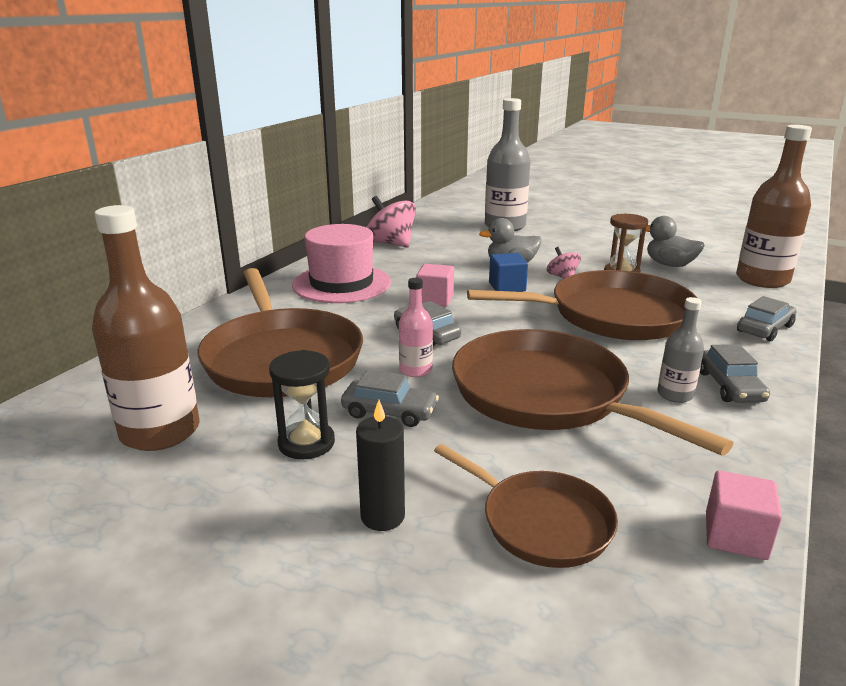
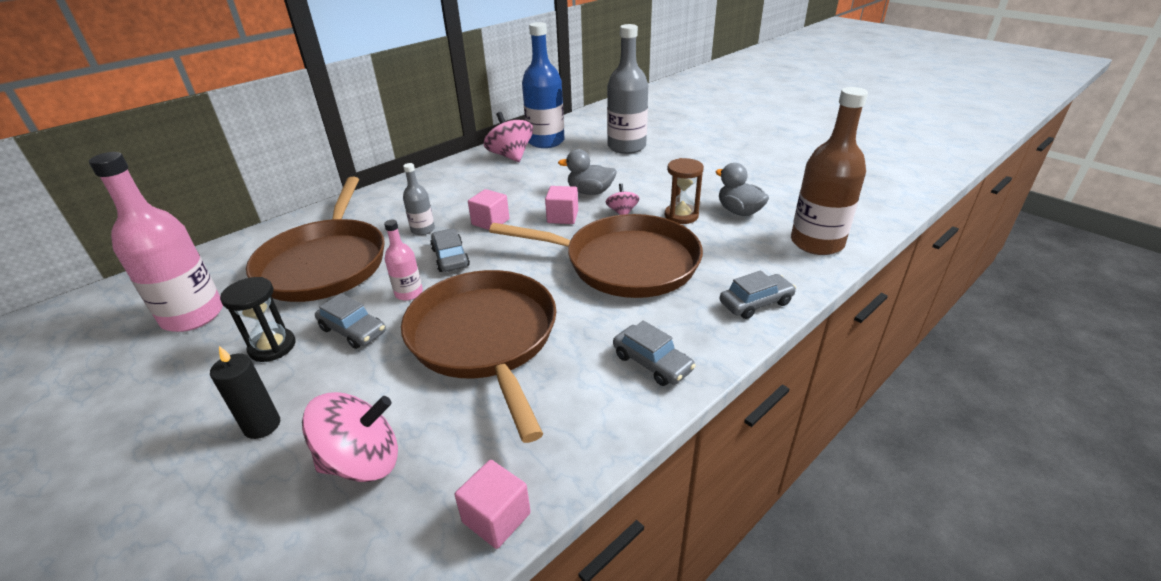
camera: 20 degrees right, 10 degrees up
brown bottle [92,205,199,451] -> pink bottle [89,152,223,332]
pink hat [292,224,391,303] -> none
brown pan [434,444,618,568] -> pink spinning top [302,392,398,482]
blue cube [489,253,528,292] -> pink cube [545,186,578,224]
grey bottle [657,297,704,403] -> grey bottle moved to [403,163,435,235]
grey car [700,344,770,403] -> grey car turned 60 degrees counterclockwise [613,320,696,386]
none -> blue bottle [522,22,565,148]

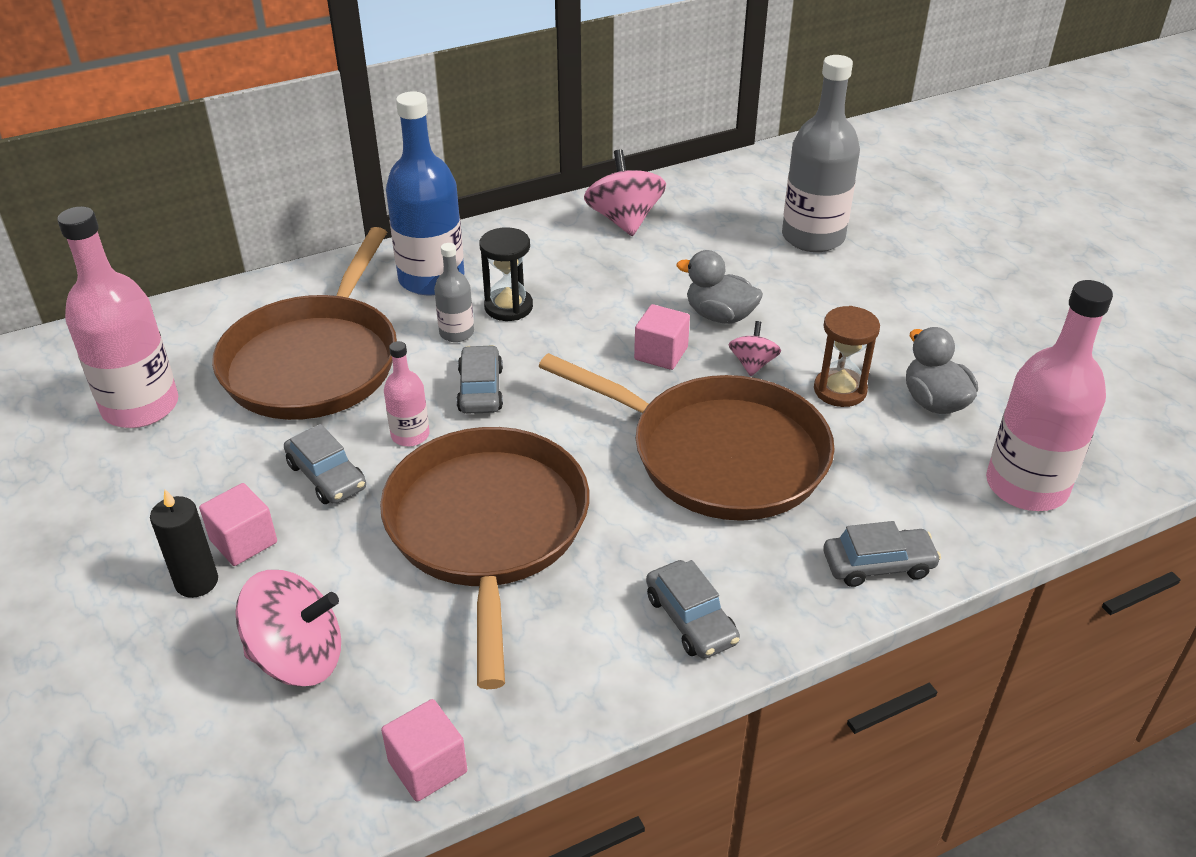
camera: 15 degrees right, 5 degrees up
black hourglass [220,277,295,362] -> black hourglass moved to [479,227,533,321]
pink cube [468,189,509,230] -> pink cube moved to [199,483,277,566]
blue bottle [522,22,565,148] -> blue bottle moved to [386,91,465,295]
brown bottle [791,87,868,255] -> pink bottle [986,280,1113,511]

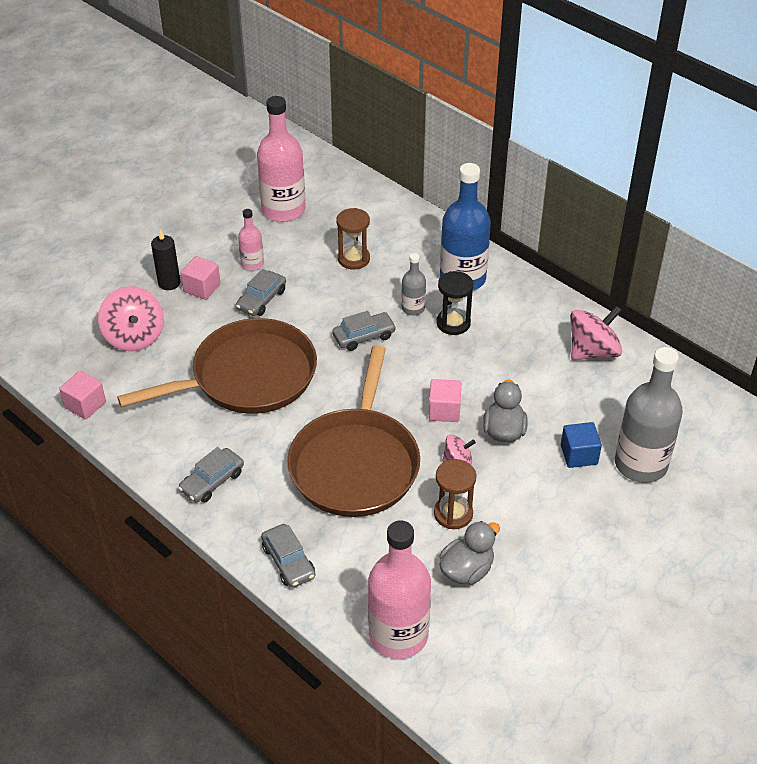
camera: 70 degrees right, 5 degrees up
brown pan [212,227,397,420] -> brown hourglass [336,208,370,270]
pink bottle [384,341,429,446] -> pink bottle moved to [238,209,264,270]
none -> blue cube [561,422,602,468]

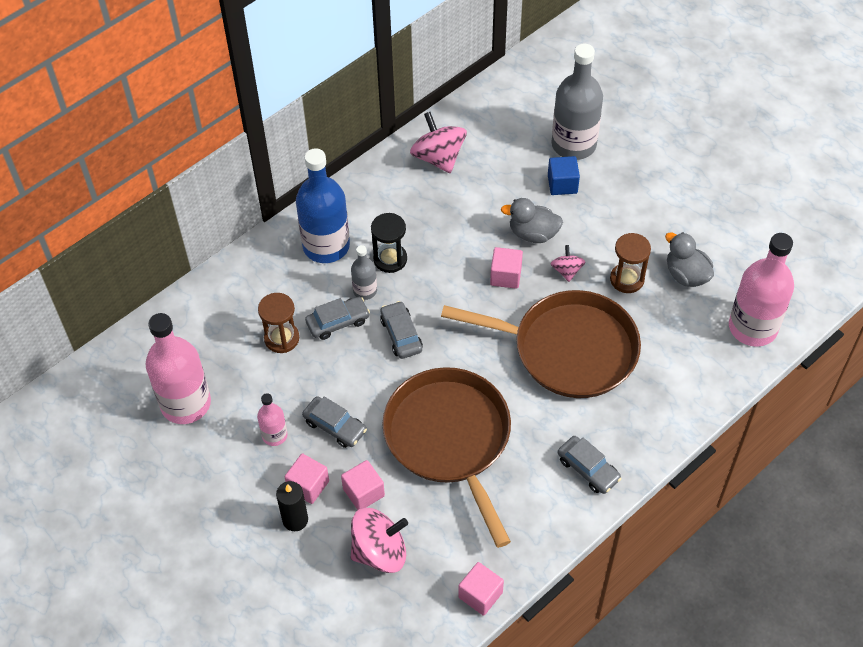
camera: 85 degrees left, 10 degrees up
grey car [261,524,315,588] -> grey car moved to [305,297,370,340]
none -> pink cube [341,460,385,510]

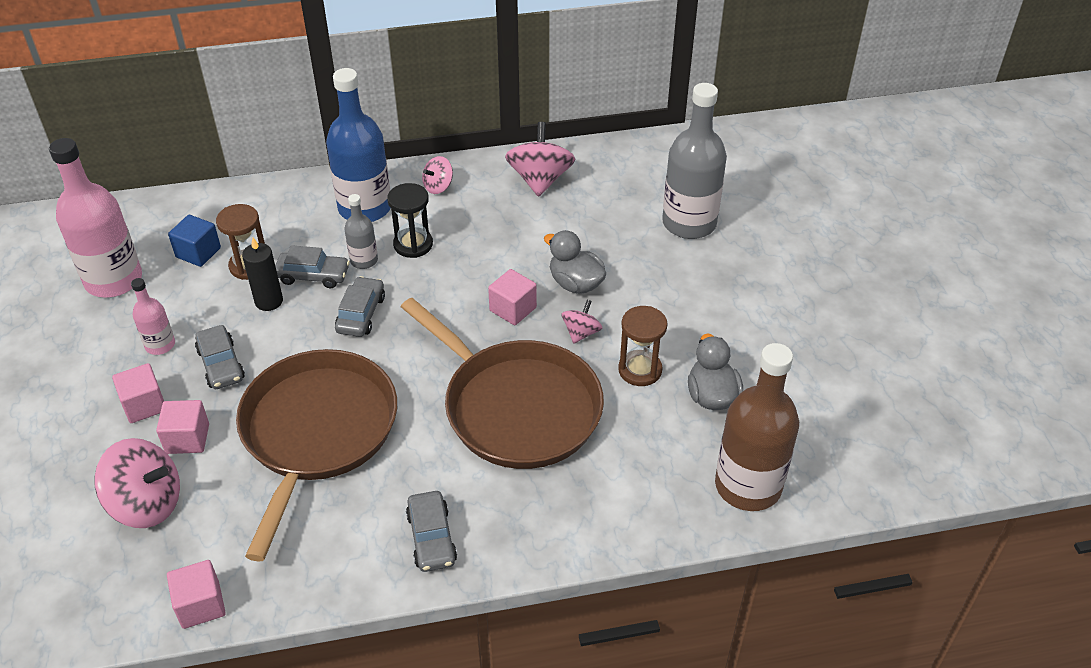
camera: 30 degrees right, 10 degrees down
black candle [276,481,308,531] -> black candle moved to [242,238,283,311]
blue cube [548,156,580,195] -> blue cube moved to [168,215,221,267]
pink bottle [729,233,794,347] -> brown bottle [715,343,799,511]
none -> pink spinning top [422,156,453,194]

